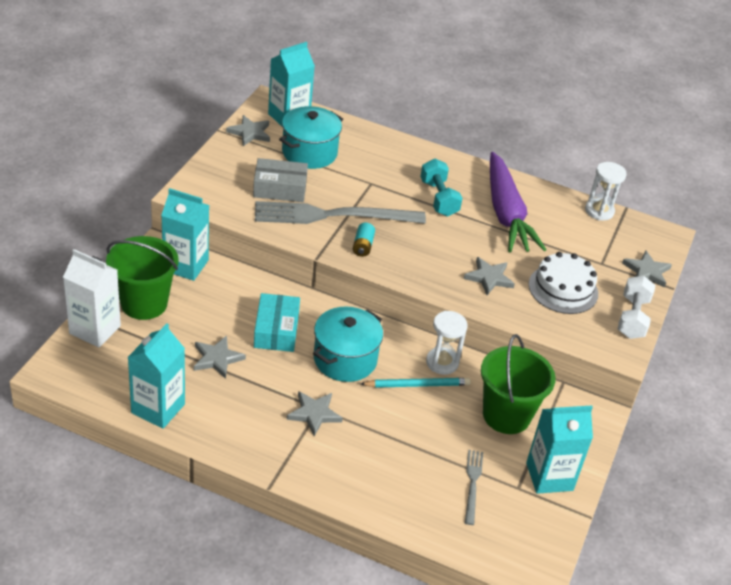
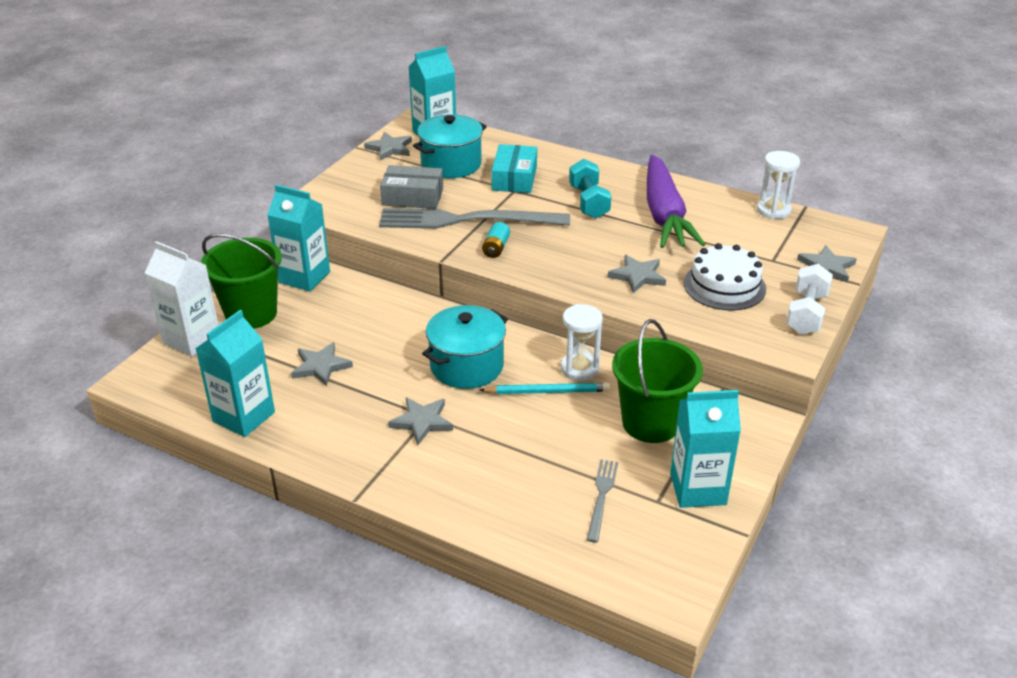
camera: 10 degrees right, 5 degrees down
turquoise box [254,293,300,352] -> turquoise box moved to [491,144,537,193]

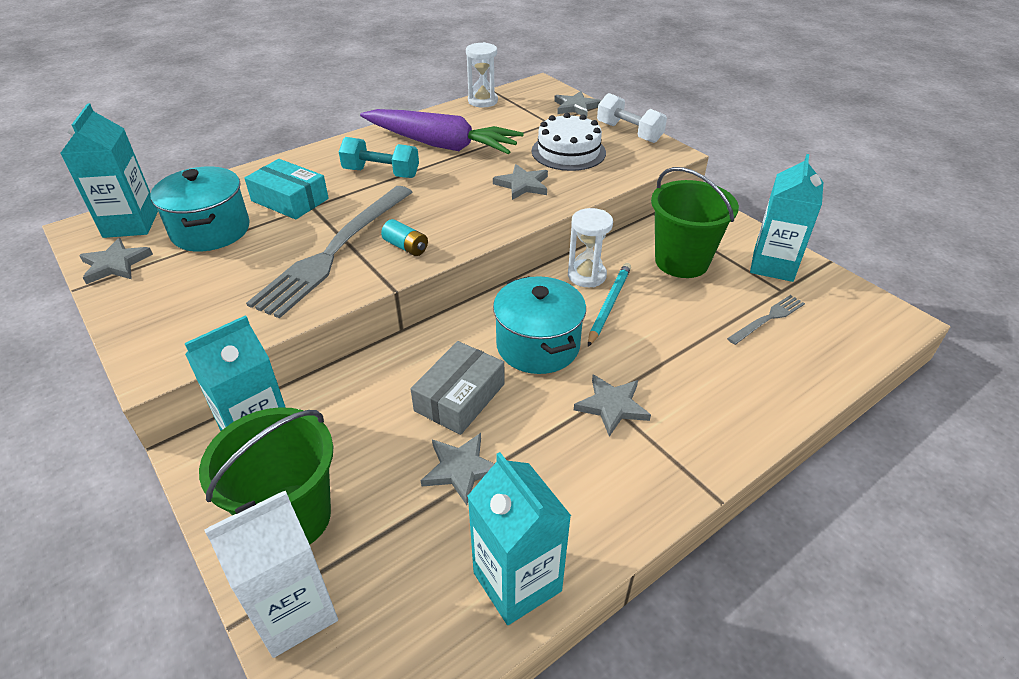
camera: 65 degrees left, 5 degrees up
grey box [380,165,443,209] -> grey box moved to [411,341,504,435]
grey fork [587,459,618,543] -> grey fork turned 105 degrees clockwise [727,295,805,345]

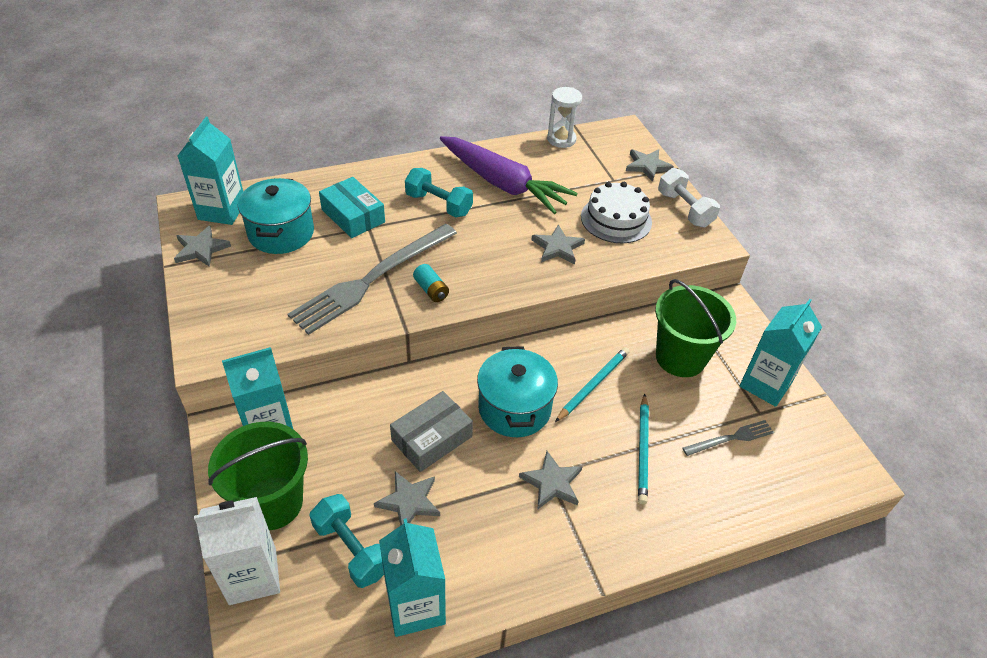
camera: 15 degrees right, 5 degrees up
white hourglass [568,208,613,287] -> none
none -> turquoise dumbbell [309,494,384,588]
none -> turquoise pencil [638,393,649,504]

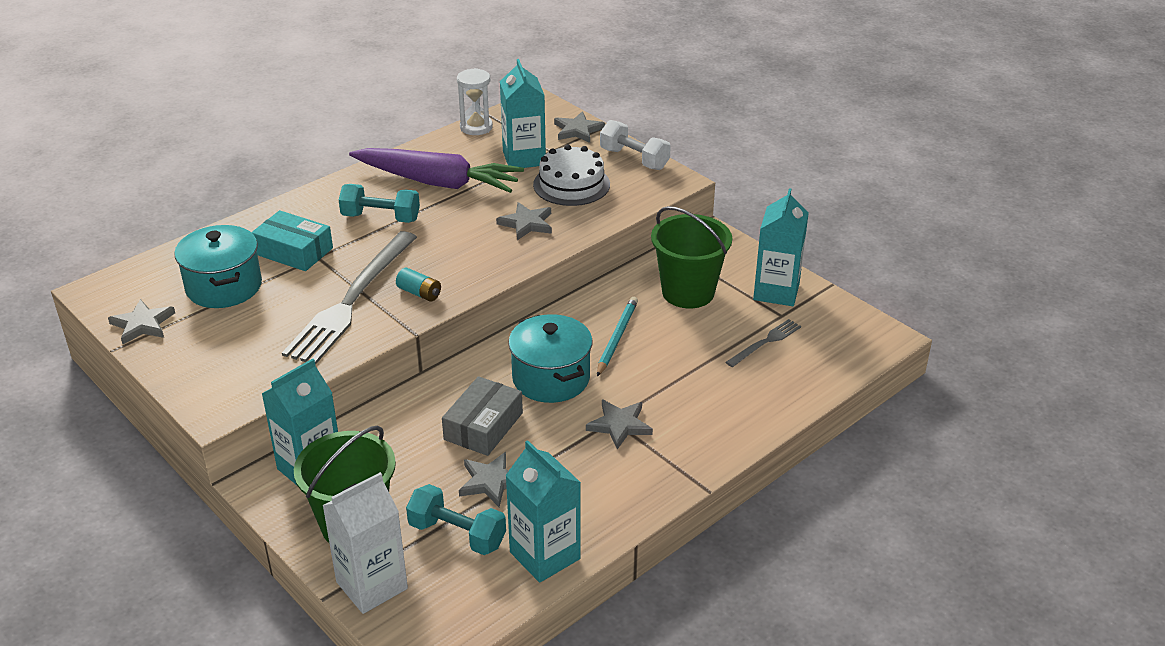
camera: 20 degrees left, 10 degrees down
turquoise carton [178,117,243,225] -> turquoise carton moved to [500,59,546,168]
turquoise pencil [638,393,649,504] -> none

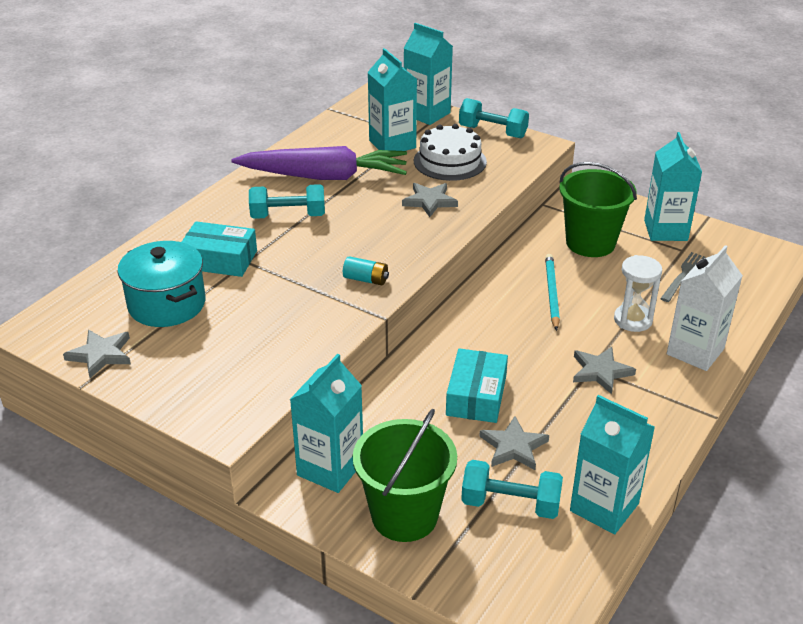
camera: 15 degrees left, 0 degrees up
grey fork [282,231,417,365] -> none
white carton [322,472,408,614] -> white carton moved to [667,245,743,371]
grey box [442,376,523,456] -> turquoise box [446,348,508,423]
white hourglass [457,68,493,135] -> white hourglass moved to [614,255,662,332]
turquoise pot [508,314,592,403] -> none
grey star [554,111,605,143] -> turquoise carton [404,23,453,125]
white dumbbell [600,120,671,170] -> turquoise dumbbell [459,98,529,138]

